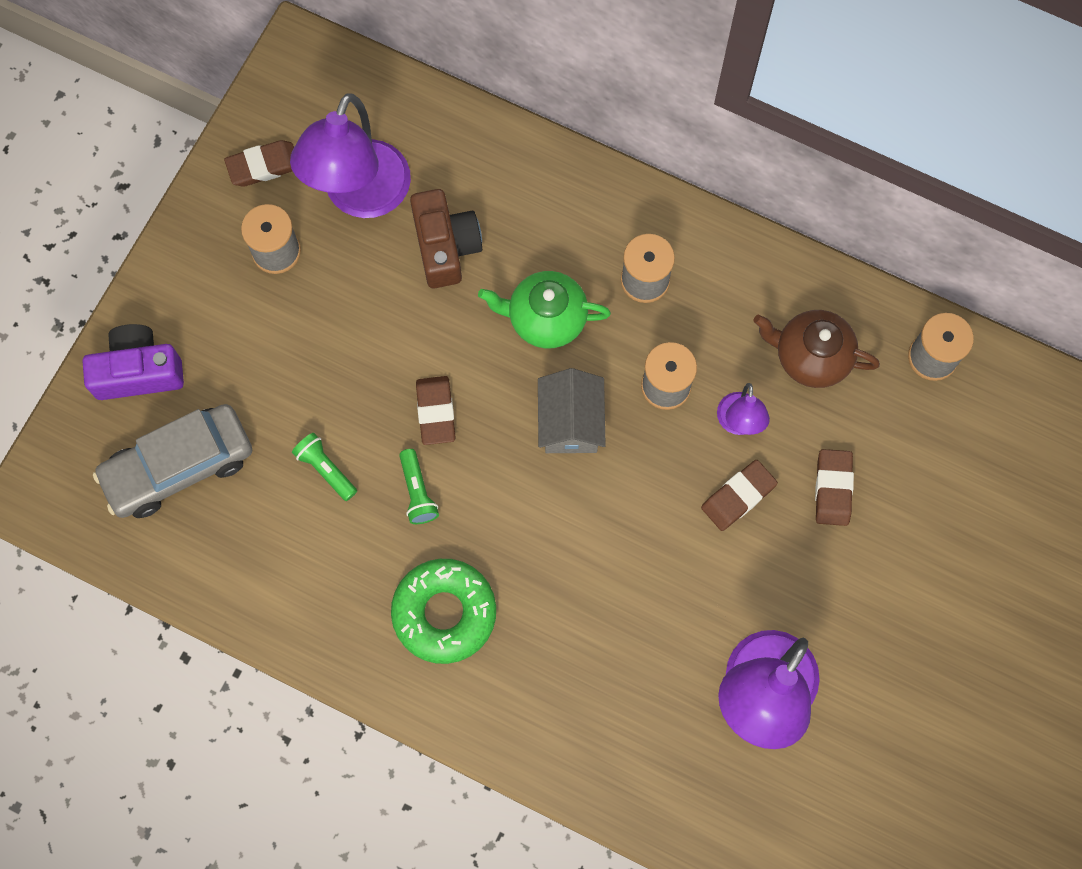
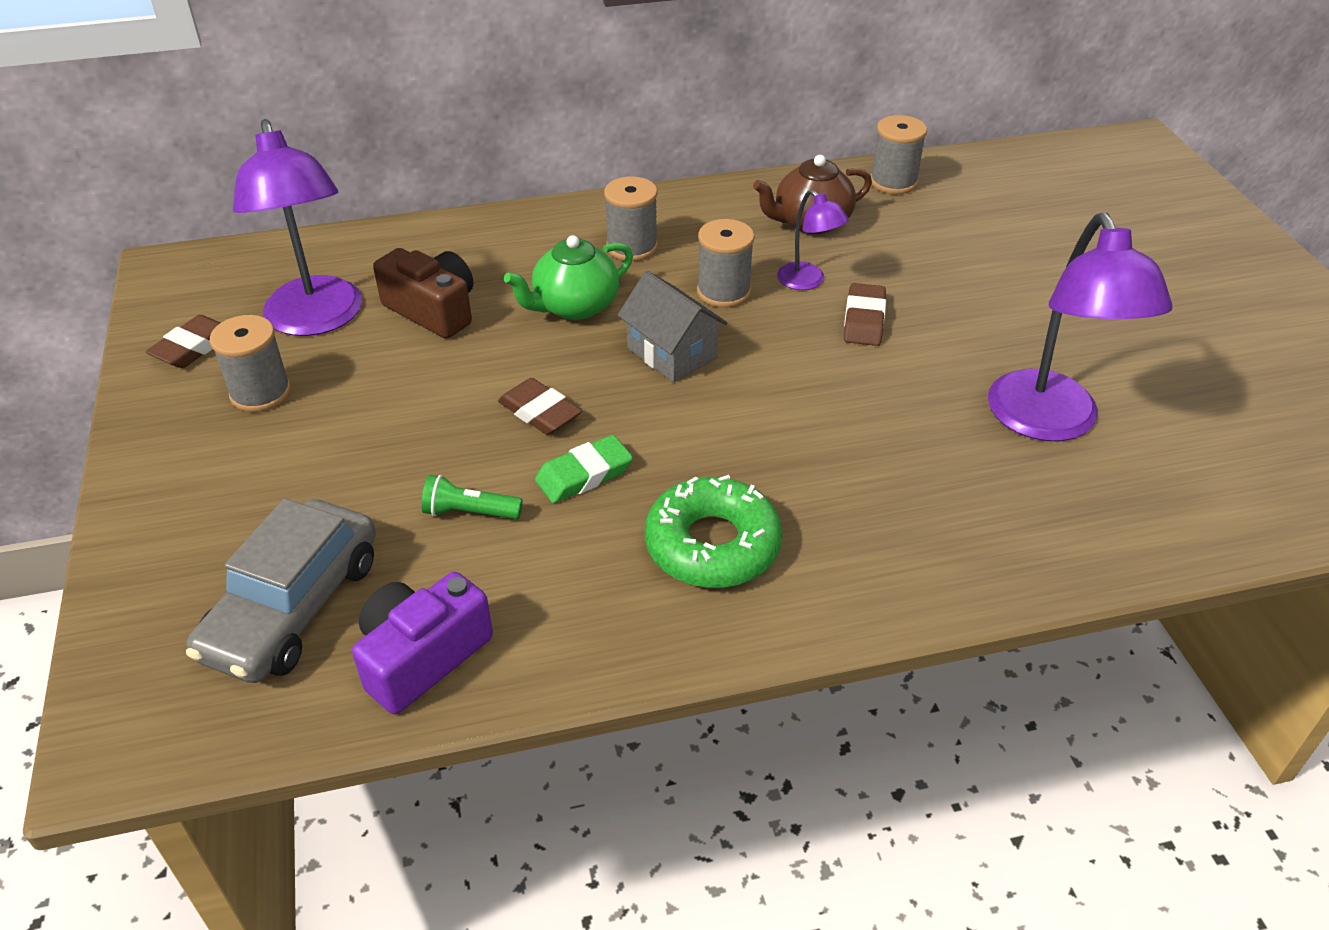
camera: 40 degrees left, 30 degrees down
purple camera [83,324,184,400] -> purple camera moved to [352,572,493,714]
green flashlight [399,449,439,524] -> green eraser [535,435,633,503]
brown eraser [815,449,854,526] -> none

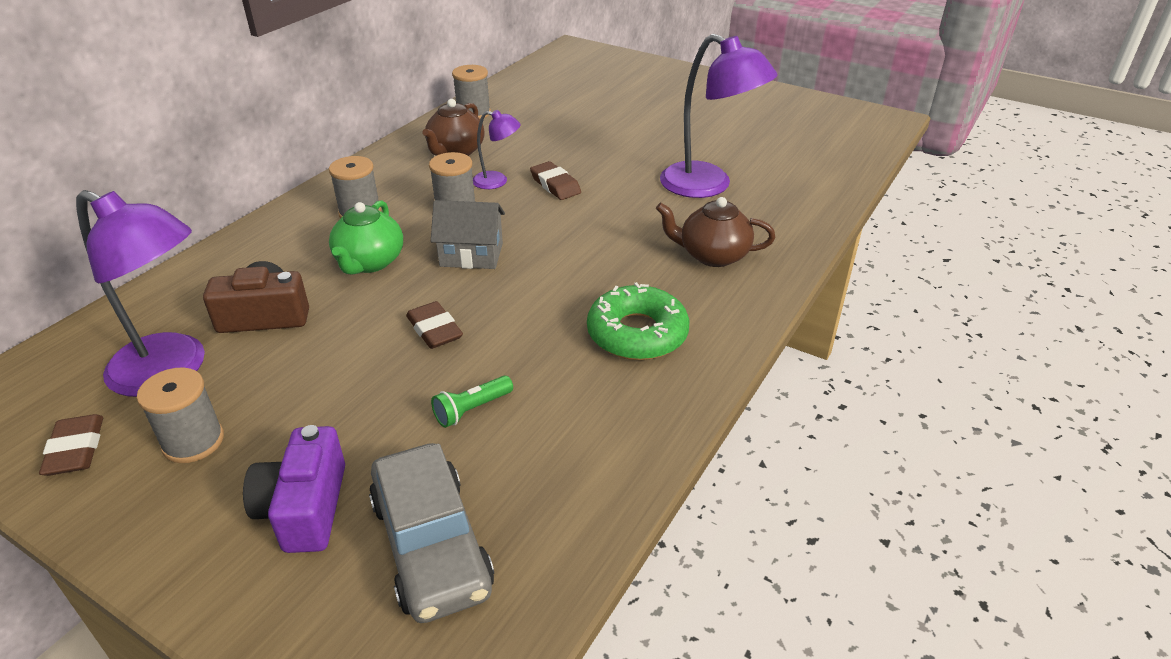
camera: 45 degrees left, 5 degrees down
purple camera [352,572,493,714] -> purple camera moved to [243,425,345,553]
brown eraser [498,378,582,435] -> brown eraser turned 60 degrees clockwise [406,301,463,349]
green eraser [535,435,633,503] -> none
none -> brown teapot [656,197,775,267]

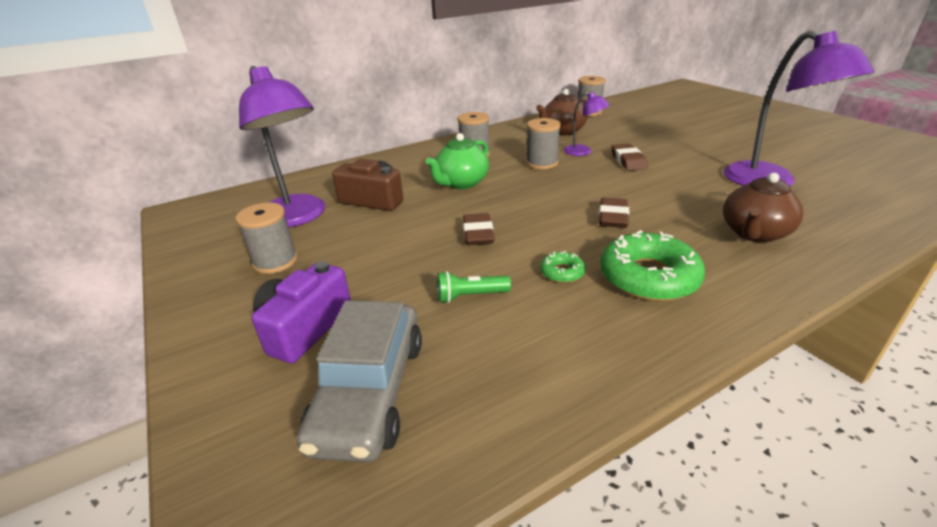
camera: 30 degrees right, 5 degrees down
brown eraser [39,414,103,476] -> brown eraser moved to [599,198,629,228]
grey house [431,200,505,269] -> none
brown teapot [656,197,775,267] -> brown teapot turned 90 degrees counterclockwise [723,173,803,243]
none -> green donut [540,251,585,283]

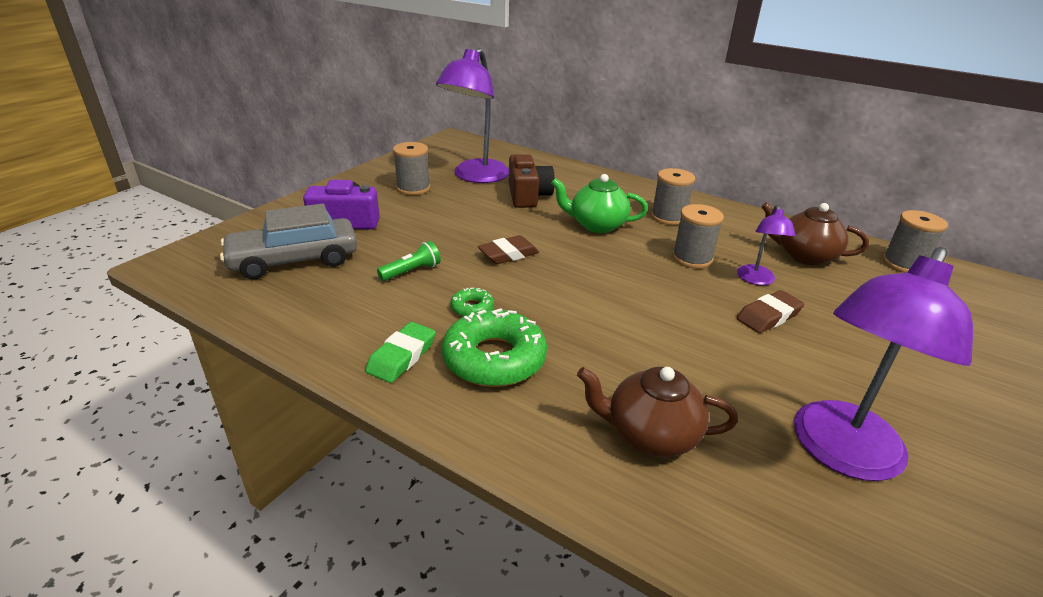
camera: 60 degrees right, 0 degrees up
green flashlight [437,271,511,303] -> green flashlight turned 90 degrees clockwise [377,241,441,281]
brown eraser [599,198,629,228] -> none
none -> green eraser [365,322,436,383]

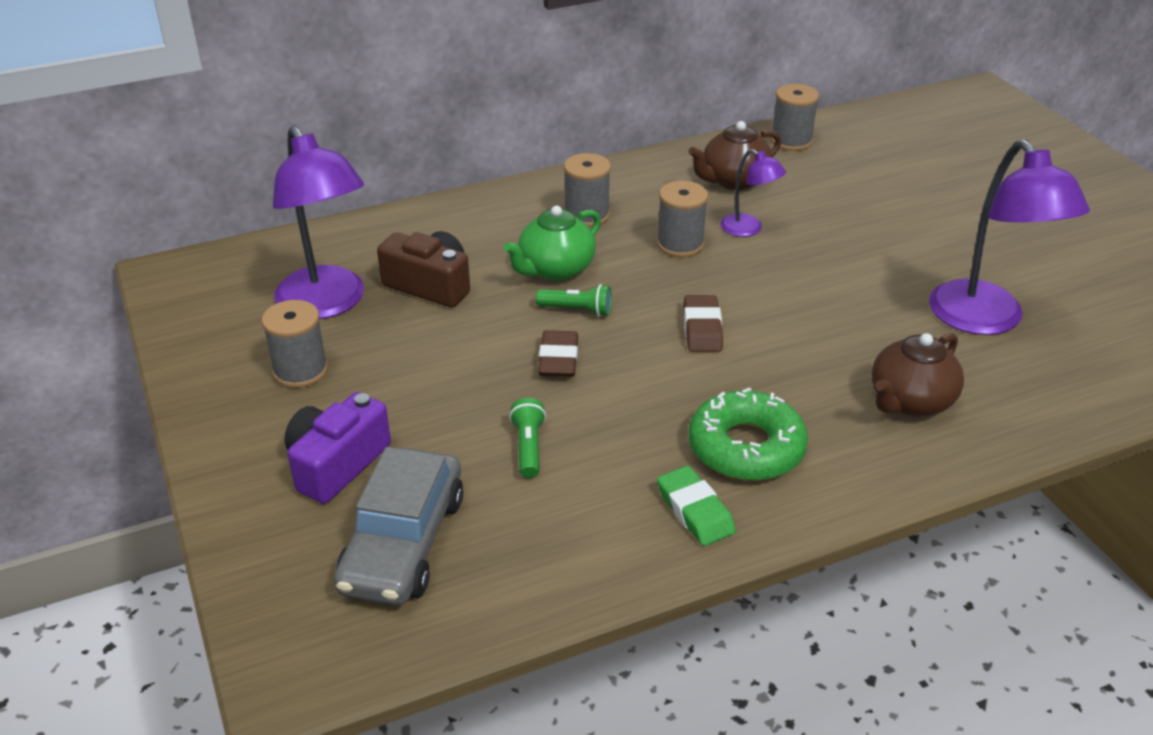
camera: 55 degrees left, 5 degrees up
green donut [450,288,494,317] -> none
brown eraser [737,290,804,333] -> brown eraser moved to [684,295,723,352]
none -> green flashlight [536,284,612,317]

